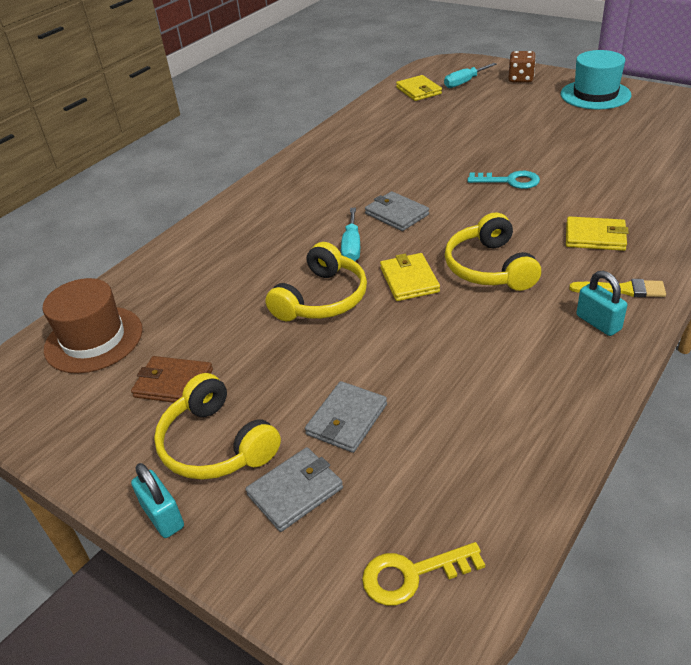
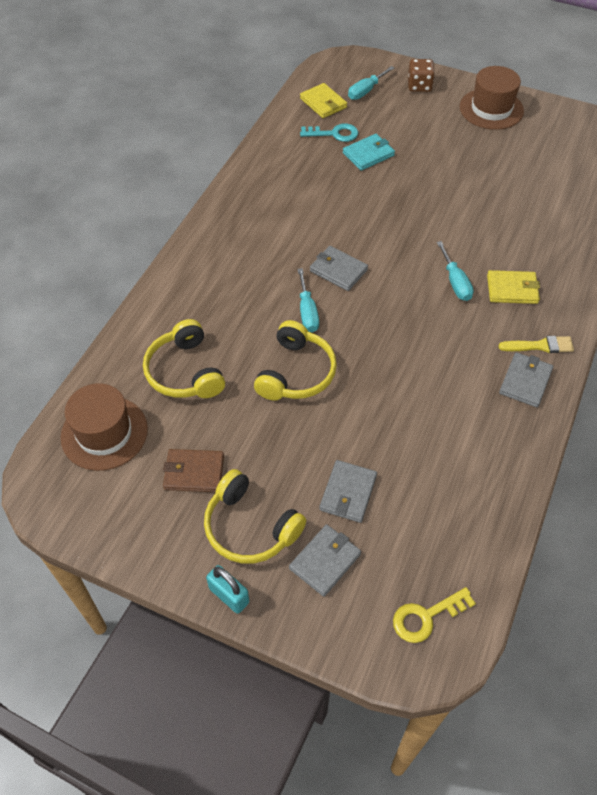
camera: 15 degrees left, 15 degrees up
yellow wallet [380,253,440,301] -> none
yellow headphones [445,212,541,291] -> yellow headphones moved to [143,319,225,398]
turquoise key [467,171,540,189] -> turquoise key moved to [300,123,358,142]
turquoise hat [561,50,631,109] -> brown hat [460,66,524,130]
turquoise padlock [576,271,627,336] -> grey wallet [499,352,553,407]
none -> turquoise wallet [343,134,395,171]
none -> turquoise screwdriver [437,241,474,301]

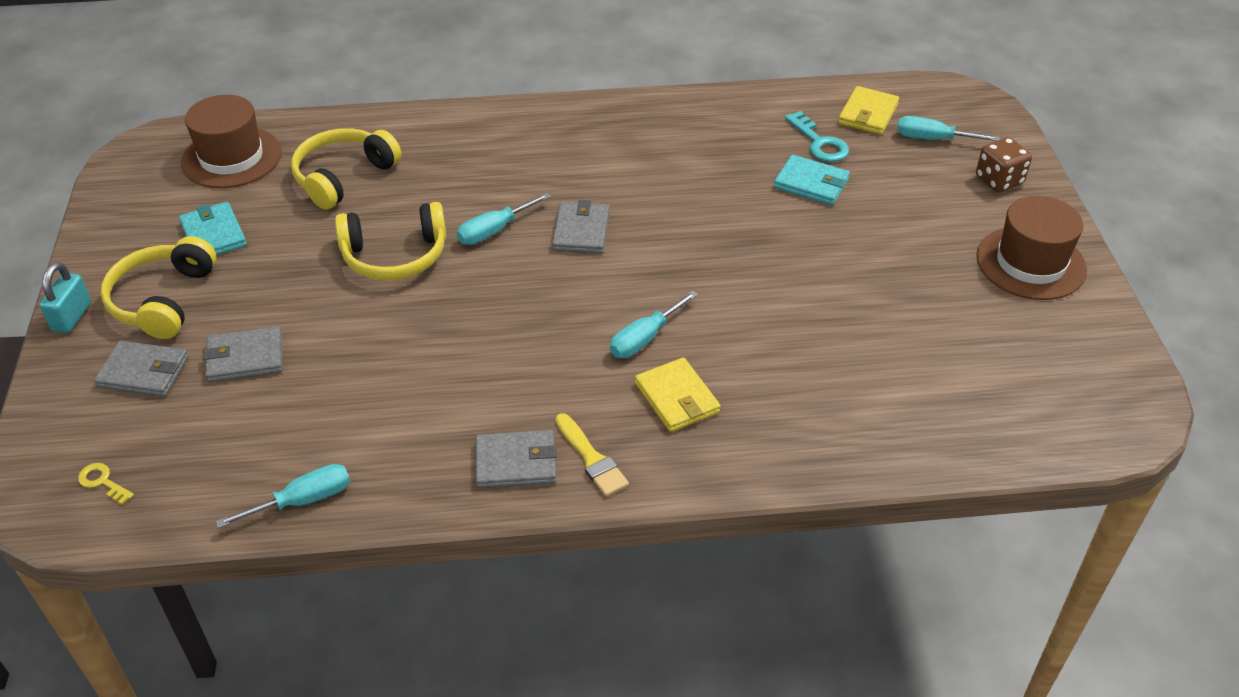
camera: 60 degrees right, 10 degrees down
brown wallet [163,449,224,492] -> turquoise wallet [179,202,247,255]
yellow key [393,587,476,643] -> yellow key [78,463,134,505], size x0.60
none -> turquoise screwdriver [216,464,350,528]

